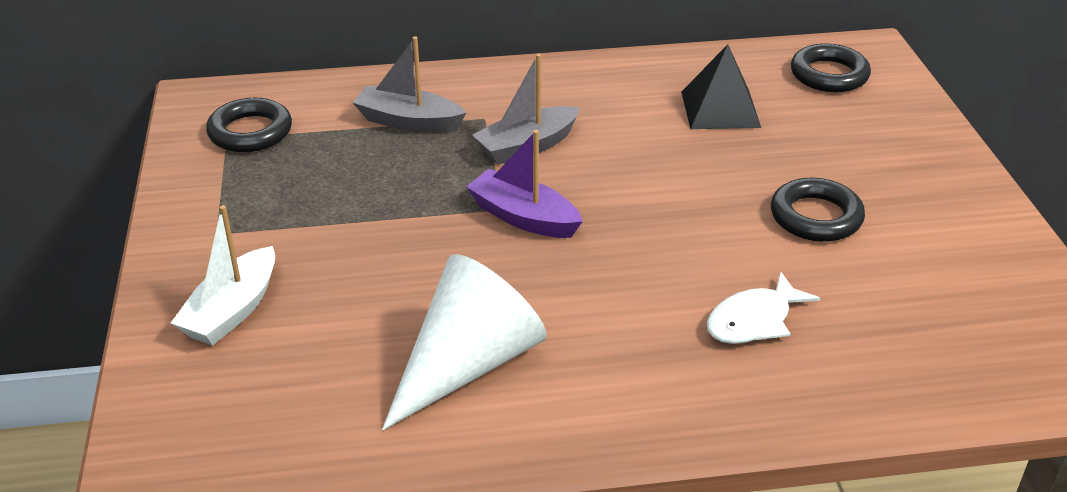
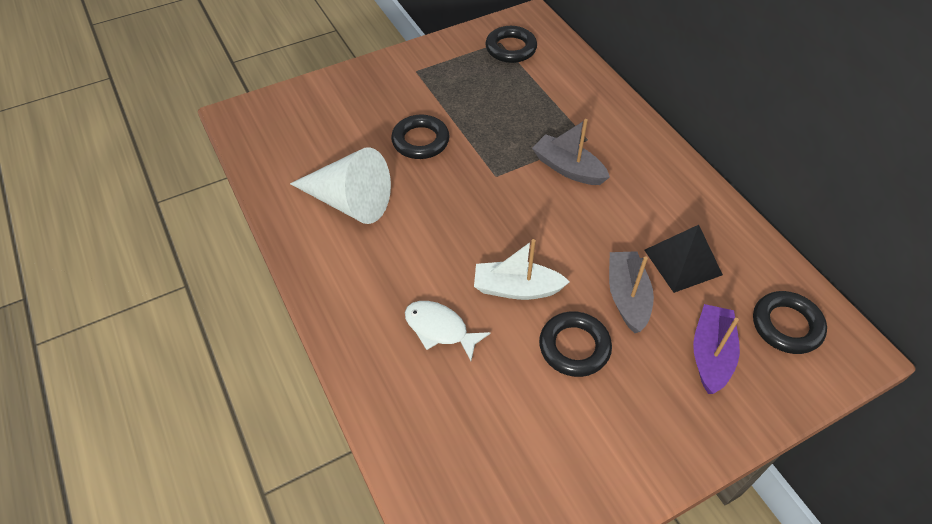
camera: 70 degrees right, 15 degrees up
white boat [171,205,275,346] -> white boat moved to [474,239,570,300]
grey boat [353,37,466,133] -> grey boat moved to [609,251,654,333]
purple boat [466,130,583,238] -> purple boat moved to [693,304,740,394]
none -> black ring [391,115,450,159]

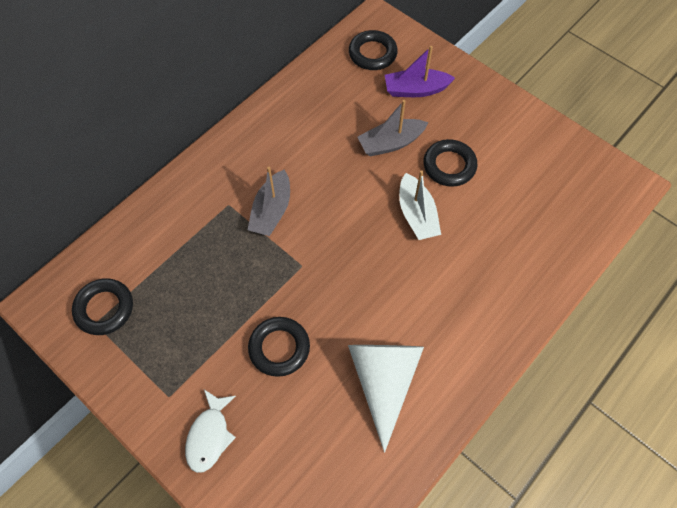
camera: 110 degrees left, 10 degrees up
white fish [405,301,490,361] -> white fish moved to [185,390,236,473]
black pyramid [644,225,723,293] -> none

